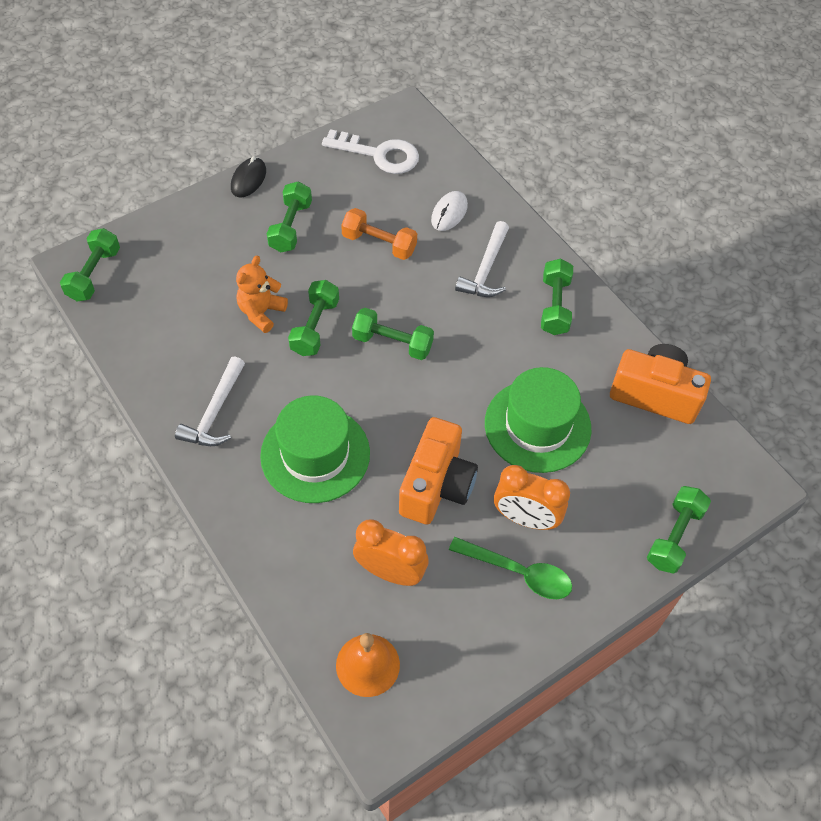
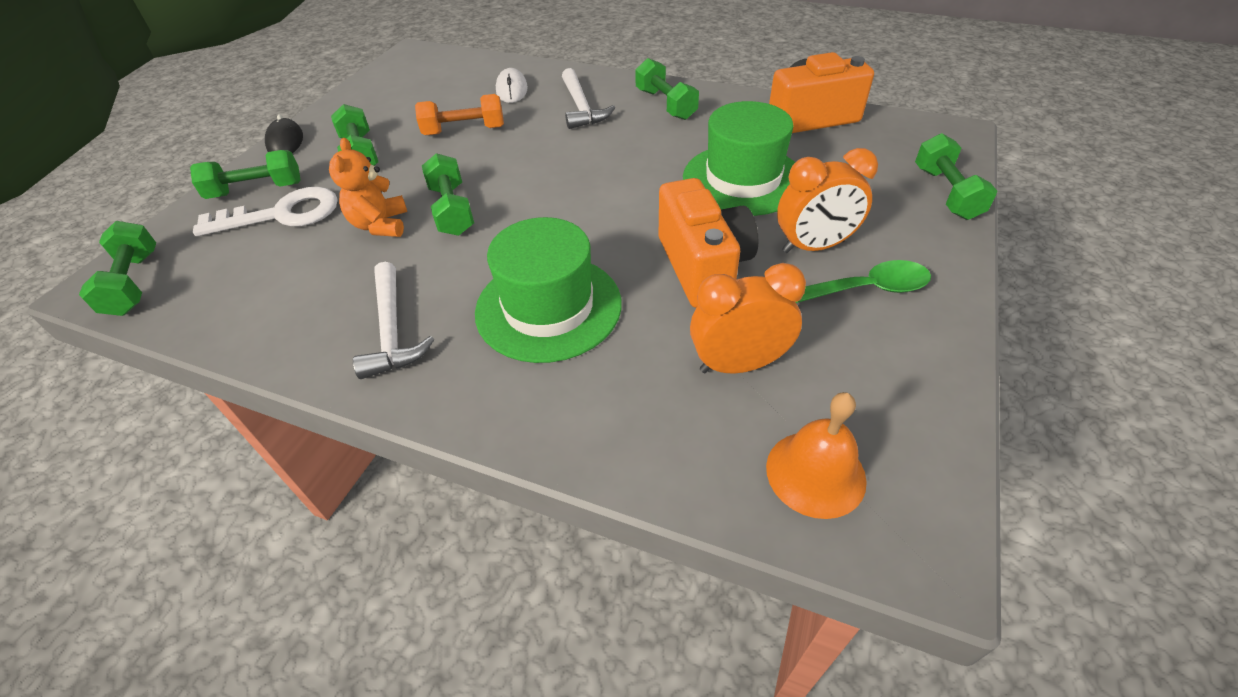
camera: 30 degrees left, 10 degrees down
white key [322,129,419,174] -> white key moved to [193,187,338,236]
green dumbbell [352,308,434,360] -> green dumbbell moved to [190,150,301,199]

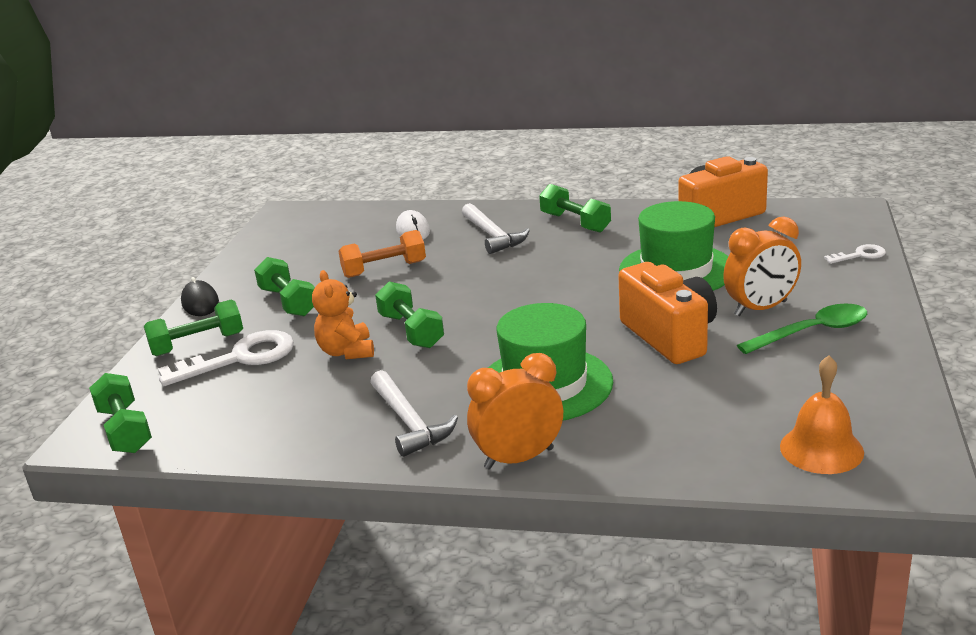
camera: 10 degrees left, 20 degrees down
orange clock [690,263,806,373] -> orange clock moved to [467,353,563,470]
green dumbbell [915,133,997,220] -> white key [824,244,886,264]

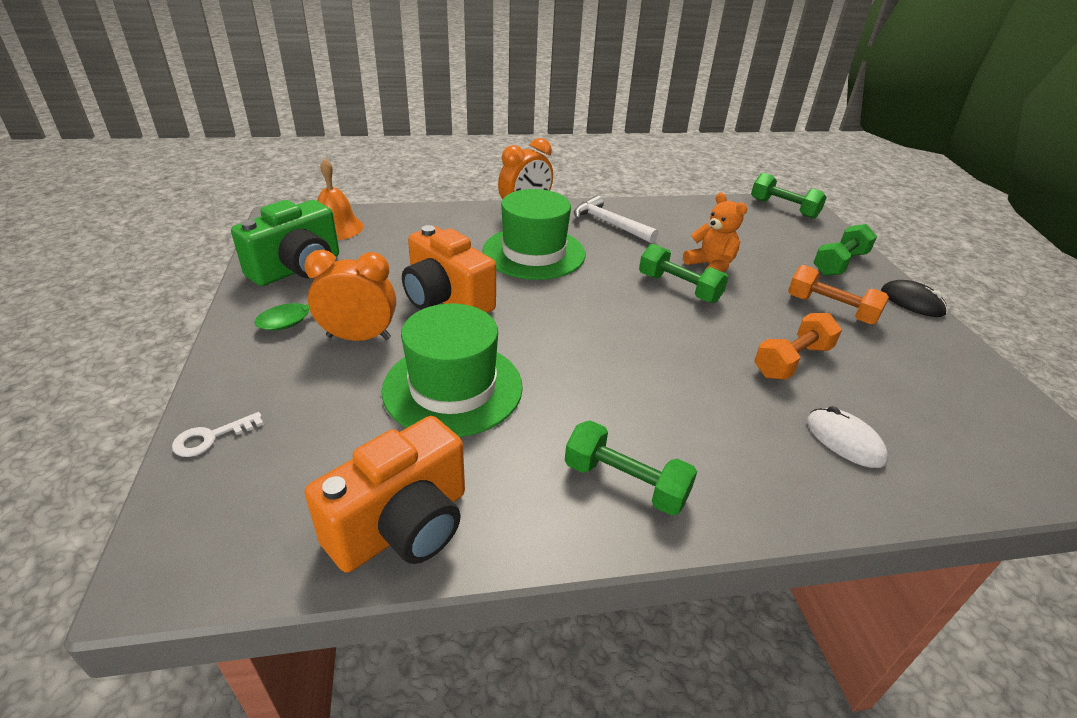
camera: 155 degrees right, 10 degrees up
white key [158,330,294,386] -> none
green dumbbell [254,257,315,316] -> orange dumbbell [788,265,889,325]
white hammer [462,203,530,254] -> none
orange clock [723,217,801,316] -> orange clock turned 45 degrees clockwise [304,250,396,341]
none -> green camera [231,200,339,286]

